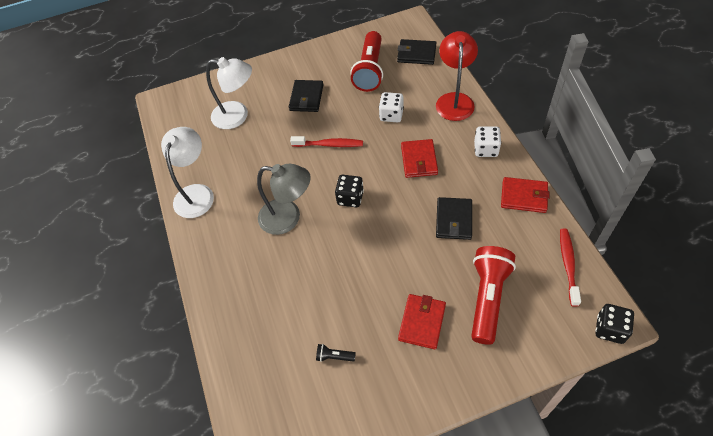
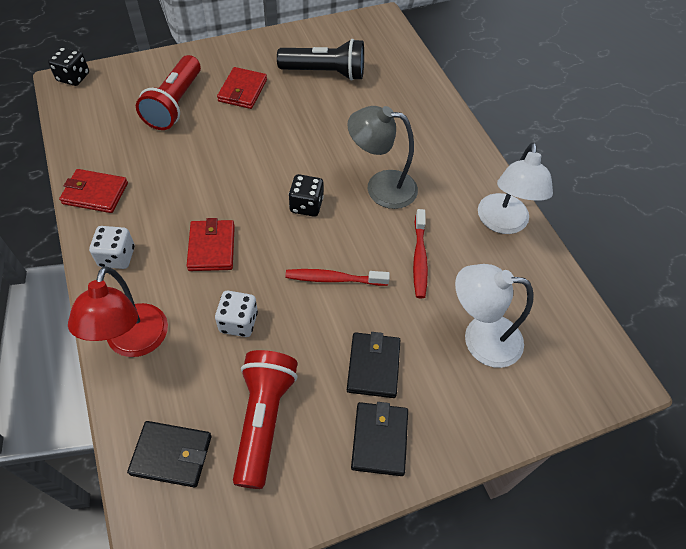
camera: 170 degrees right, 0 degrees up
black flashlight [316,344,356,362] -> black flashlight [277,39,364,81], size x2.47
black wallet [436,197,472,240] -> black wallet moved to [351,402,408,476]
red toothbrush [560,229,581,307] -> red toothbrush moved to [413,209,428,299]

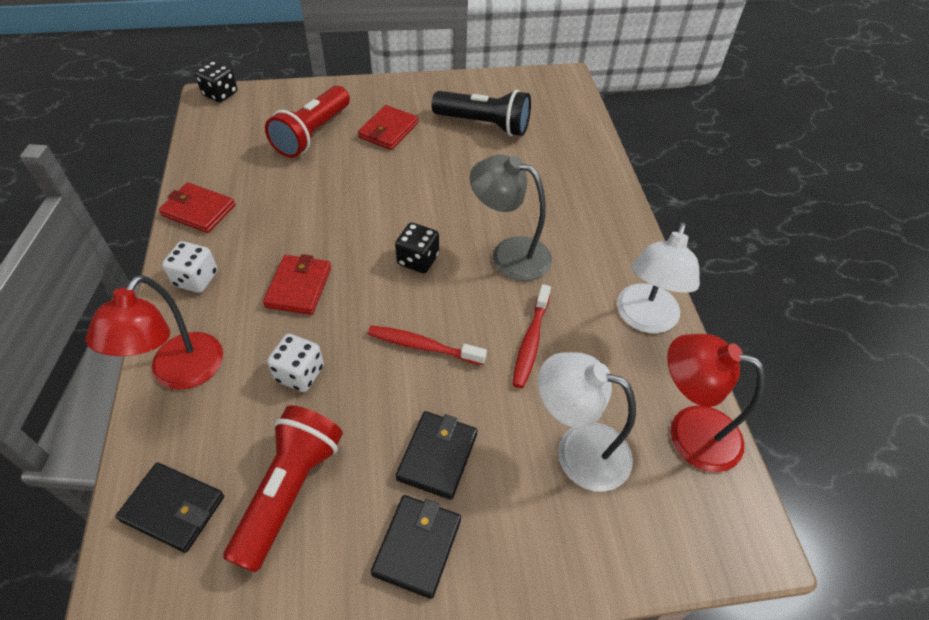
camera: 15 degrees right, 5 degrees down
none -> red lamp [667,334,765,472]

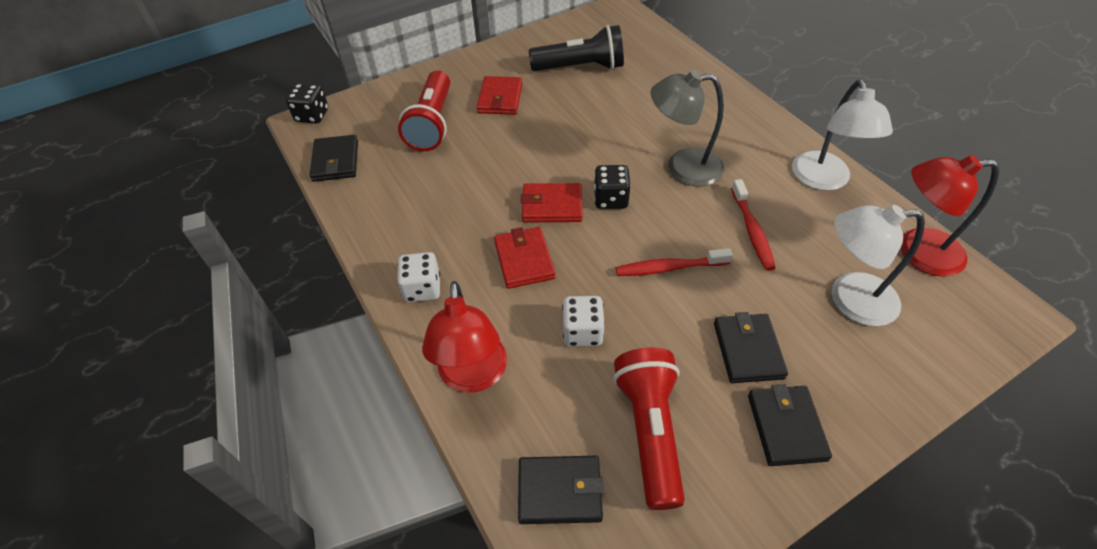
camera: 20 degrees left, 0 degrees up
red wallet [159,182,235,233] -> red wallet moved to [521,183,583,223]
none -> black wallet [310,135,358,182]

